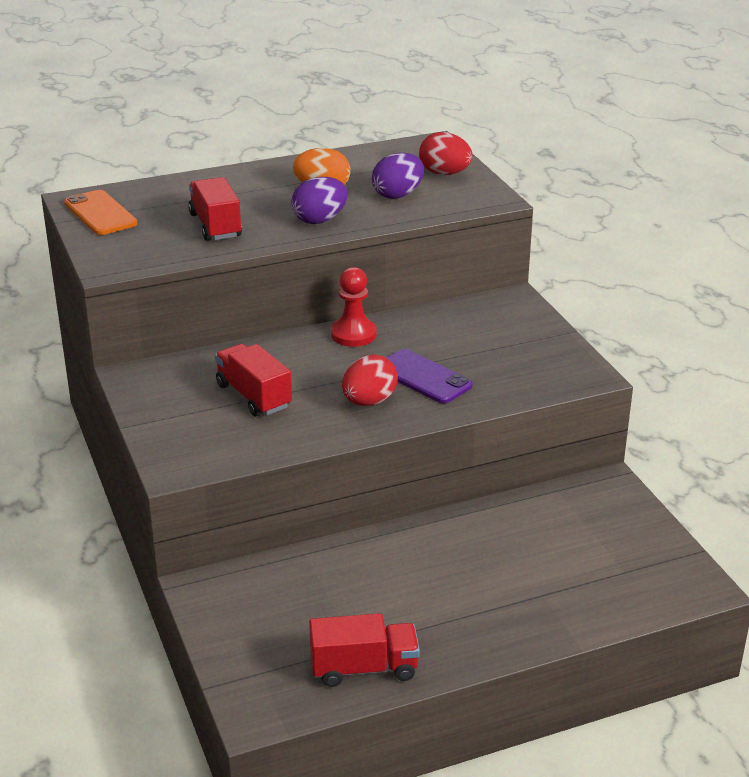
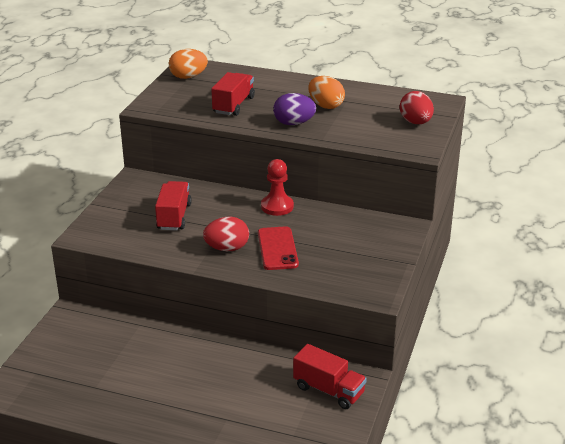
camera: 40 degrees right, 0 degrees up
orange phone [64,190,138,235] -> orange egg [169,49,208,79]
red truck [309,613,420,687] -> red truck moved to [293,344,367,409]
purple egg [372,153,424,199] -> none
purple phone [387,349,473,404] -> red phone [258,226,299,270]

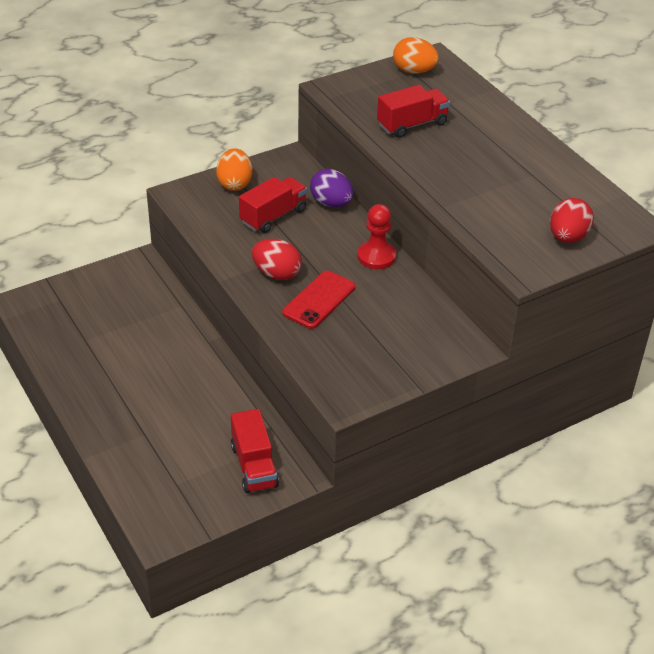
camera: 40 degrees right, 10 degrees up
purple egg [273,93,316,125] -> purple egg moved to [310,169,353,207]
orange egg [309,76,345,109] -> orange egg moved to [216,148,252,191]

